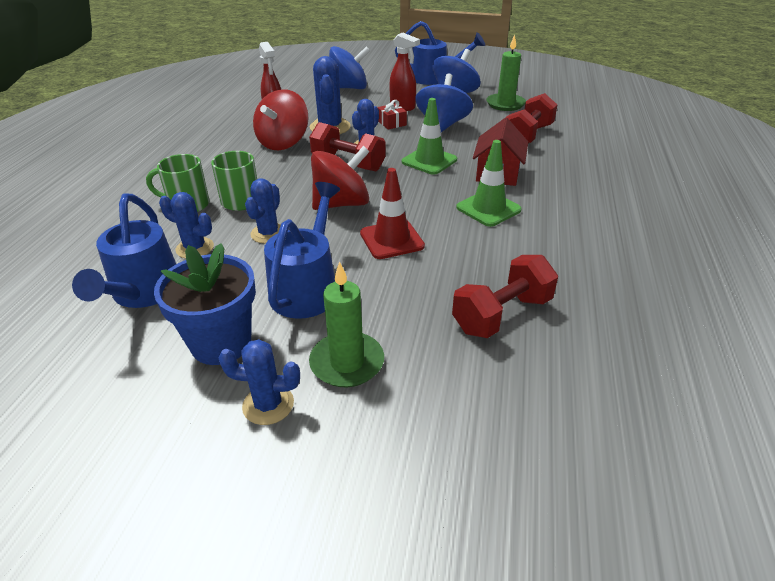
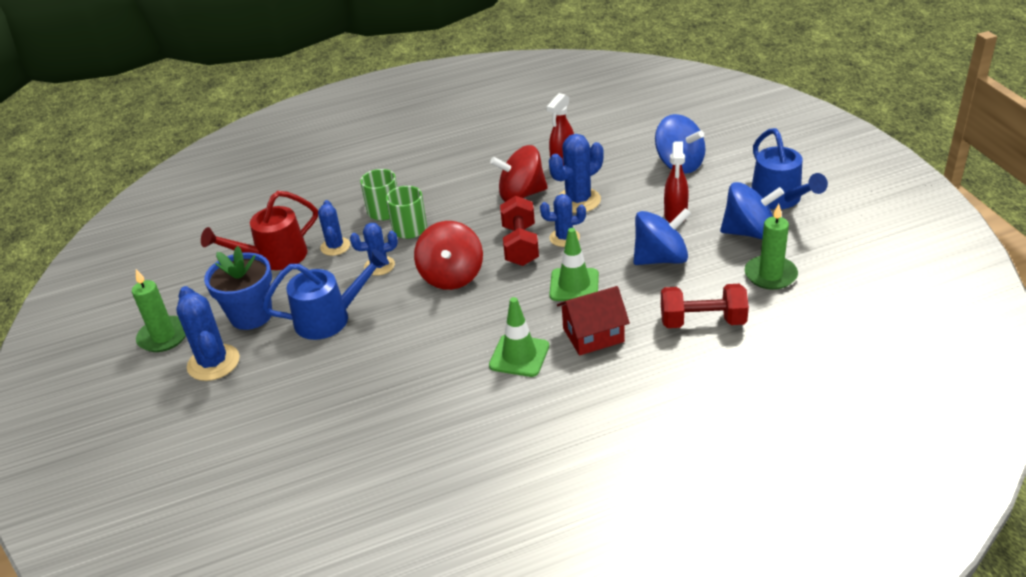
camera: 60 degrees right, 0 degrees up
blue watering can [72,194,176,308] -> red watering can [201,191,318,270]
blue cactus [219,339,300,425] -> blue cactus [176,286,240,381], size x1.53
green candle [309,261,384,387] -> green candle moved to [132,269,186,352]
red spinning top [311,146,370,210] -> red spinning top turned 60 degrees clockwise [414,221,483,290]
red traffic cone [360,168,425,259] -> none
red gift [377,100,407,130] -> none
red dumbbell [452,255,558,338] -> none

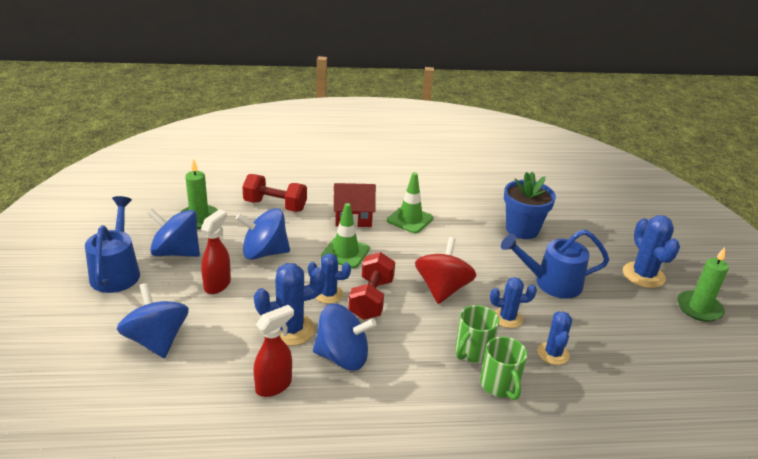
camera: 170 degrees left, 5 degrees down
red watering can [201,191,318,270] -> none
blue flower pot [204,246,272,330] -> blue flower pot moved to [504,172,556,239]
red spinning top [490,145,548,202] -> blue spinning top [313,304,377,371]

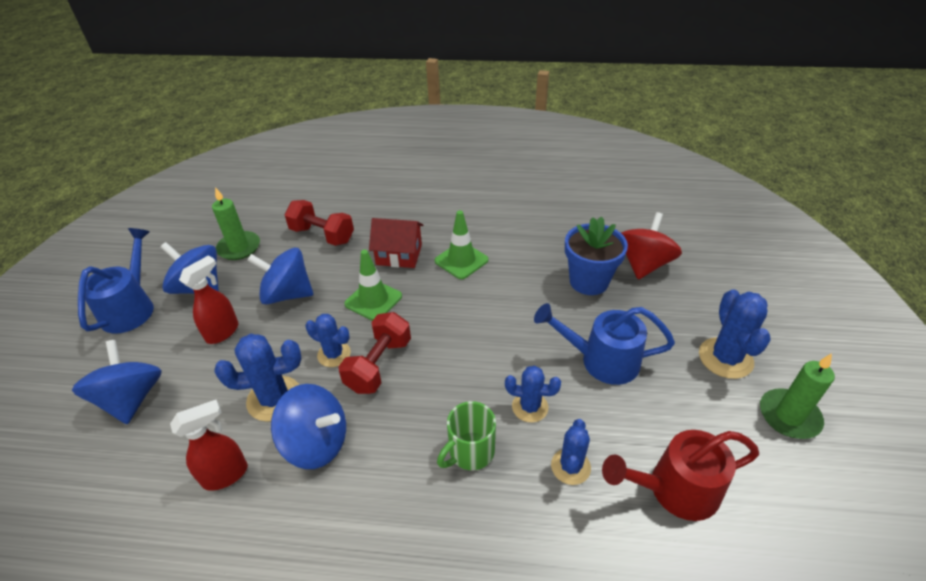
camera: 15 degrees right, 10 degrees up
red spinning top [415,237,477,304] -> red spinning top moved to [621,212,682,280]
green mug [480,337,528,400] -> none
none -> red watering can [602,430,759,521]

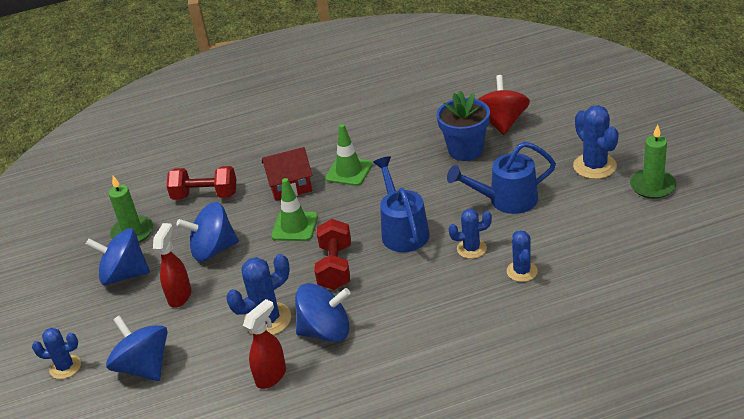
camera: 20 degrees left, 5 degrees down
blue watering can [78,228,154,333] -> blue watering can moved to [373,156,430,252]
blue cactus [305,314,351,367] -> blue cactus moved to [32,328,81,379]
green mug [437,401,496,470] -> none
red watering can [602,430,759,521] -> none

